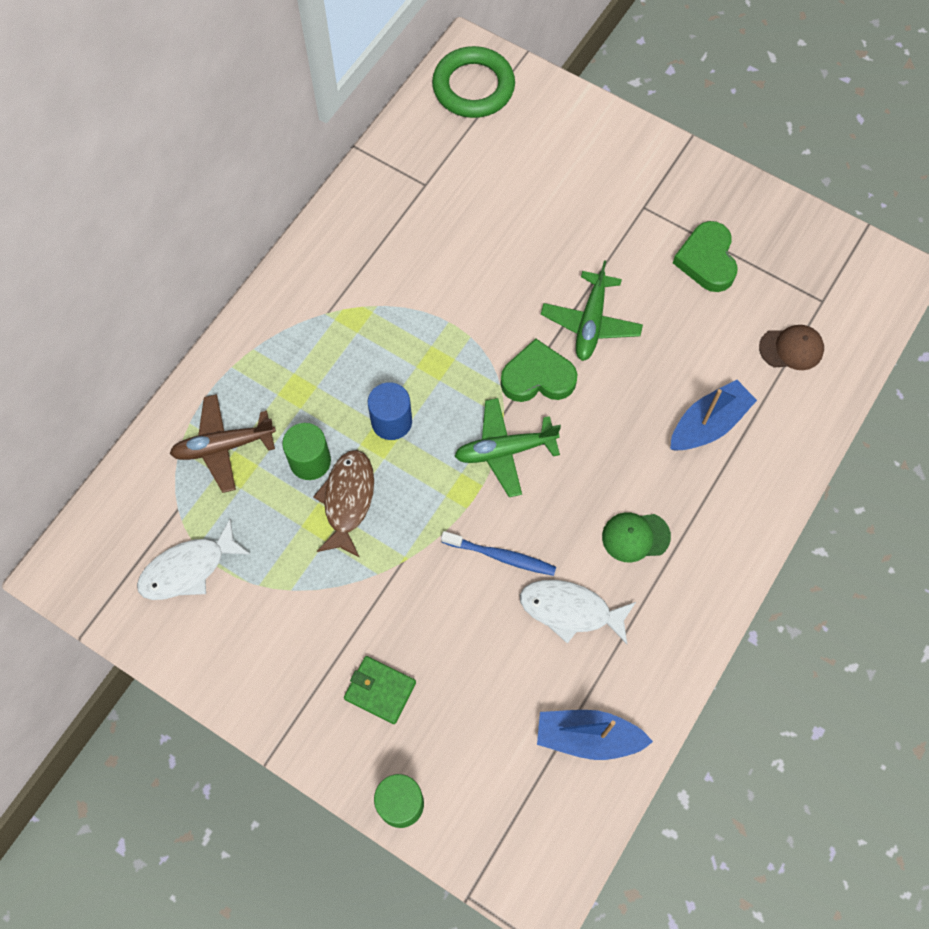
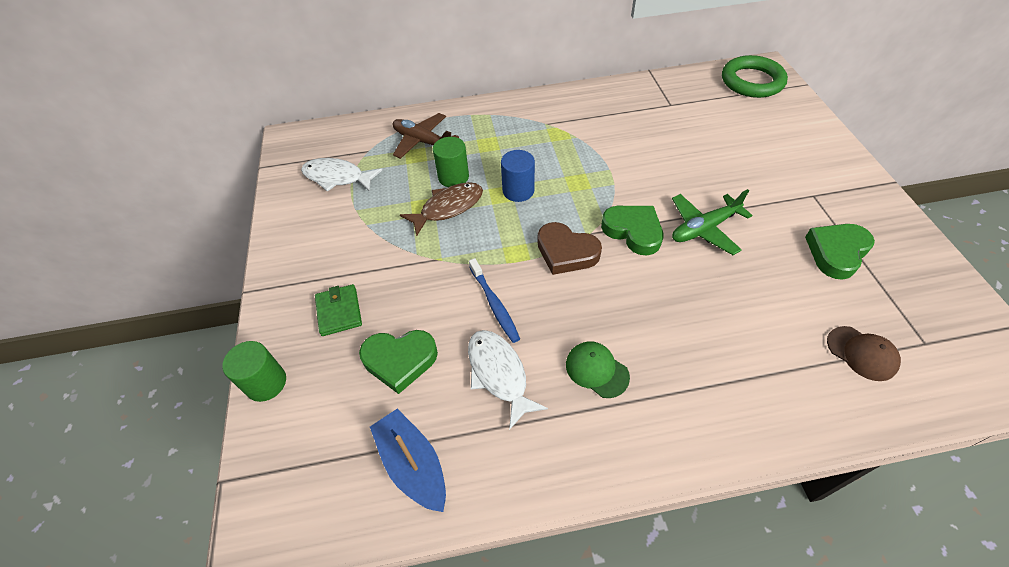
camera: 50 degrees right, 15 degrees down
green plane [455,398,561,497] -> brown heart [538,222,602,275]
blue boat [670,380,757,451] -> none
none -> green heart [359,330,438,394]

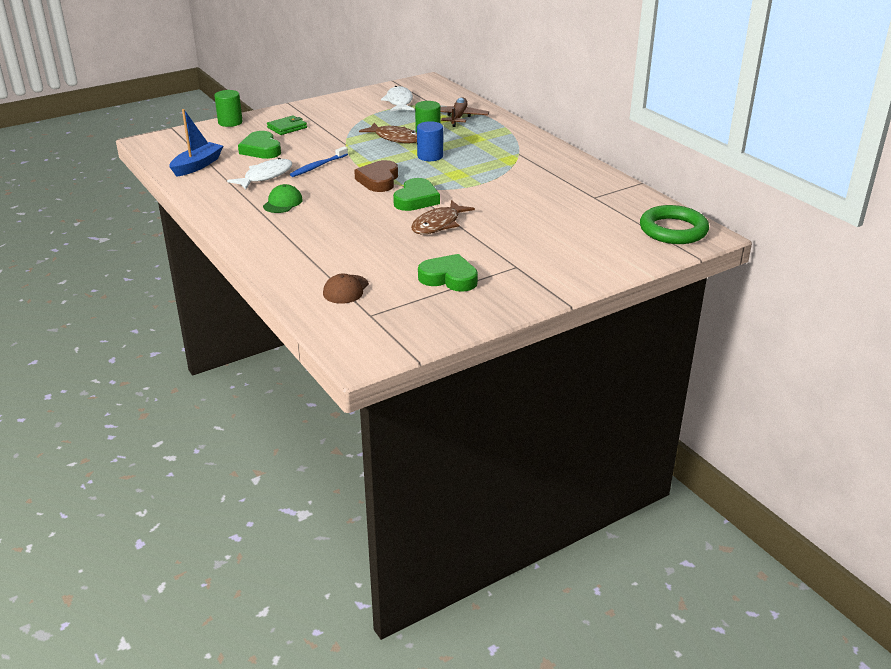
camera: 65 degrees right, 20 degrees down
green plane [672,189,753,255] -> brown fish [411,200,475,234]

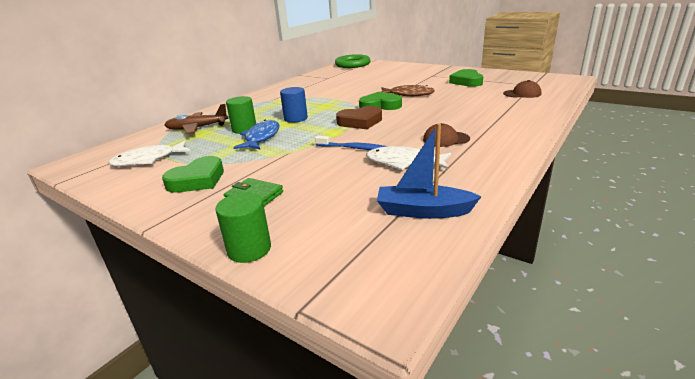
camera: 110 degrees left, 5 degrees down
green heart [238,131,281,159] -> green heart moved to [162,156,224,193]
green cap [263,184,303,213] -> brown cap [423,123,470,147]
brown fish [359,123,417,143] -> blue fish [233,120,280,150]

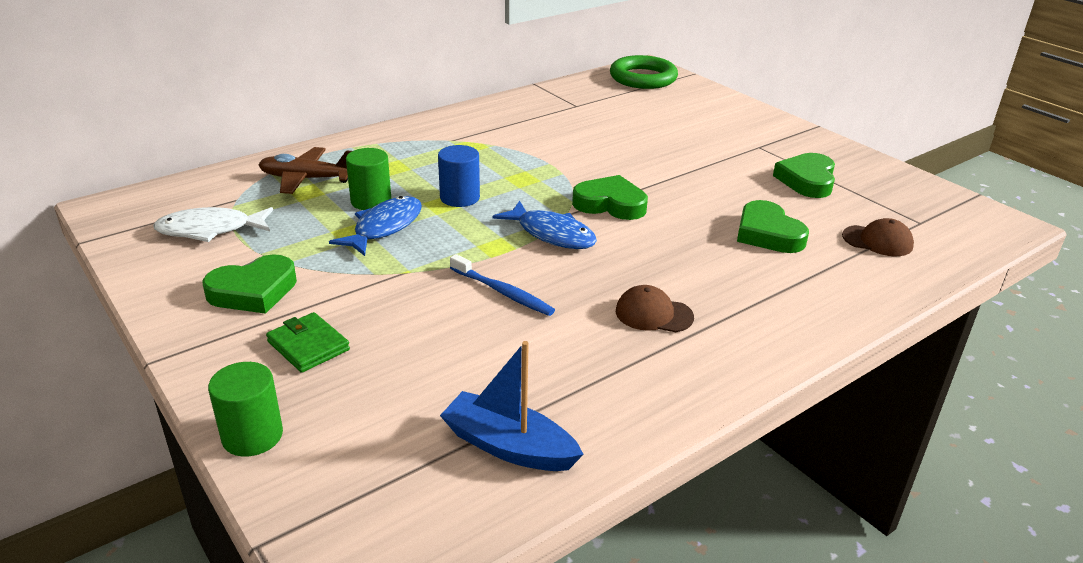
camera: 15 degrees right, 5 degrees up
brown heart [336,106,382,129] -> blue fish [492,200,597,249]
white fish [366,146,451,170] -> none
brown fish [381,85,435,96] -> none
none -> green heart [737,200,809,253]

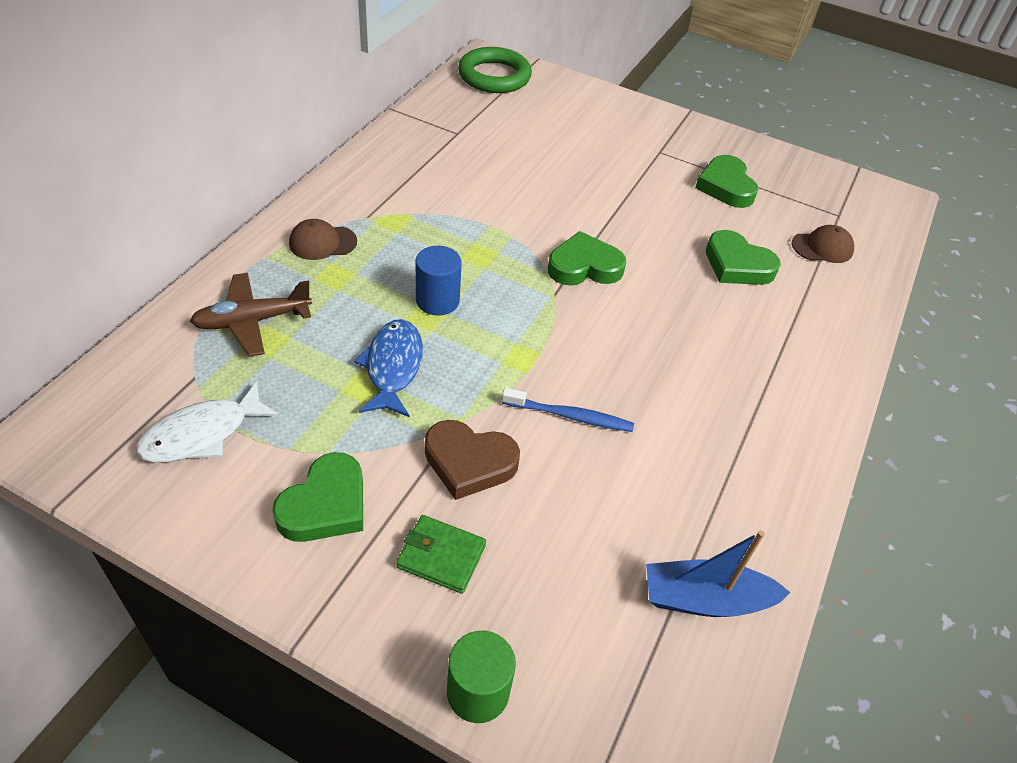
camera: 30 degrees left, 15 degrees up
green cylinder [346,148,391,210] -> none
blue fish [492,200,597,249] -> none
brown cap [616,285,694,332] -> brown cap moved to [289,219,357,260]
none -> brown heart [425,420,520,500]

